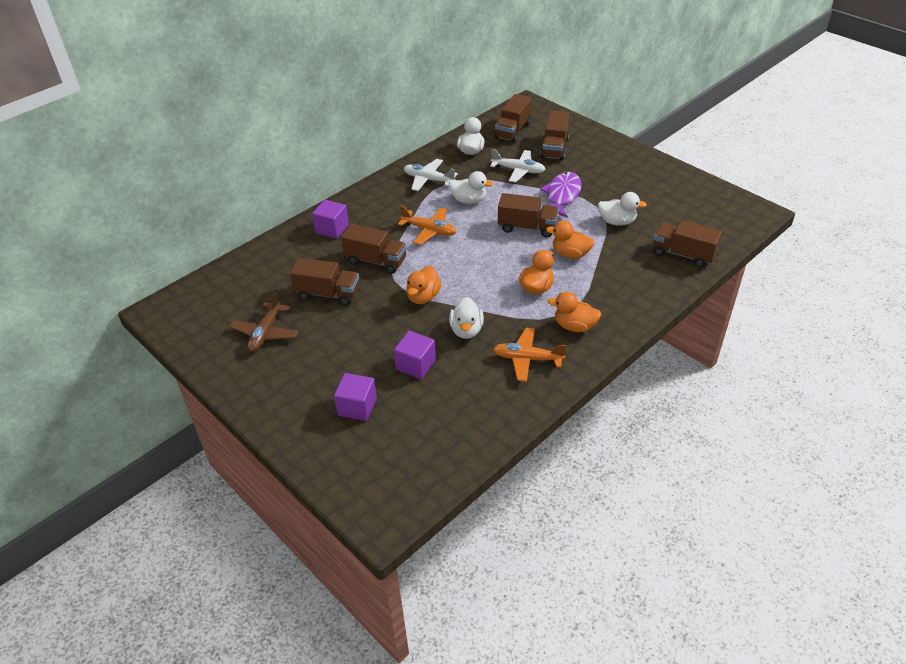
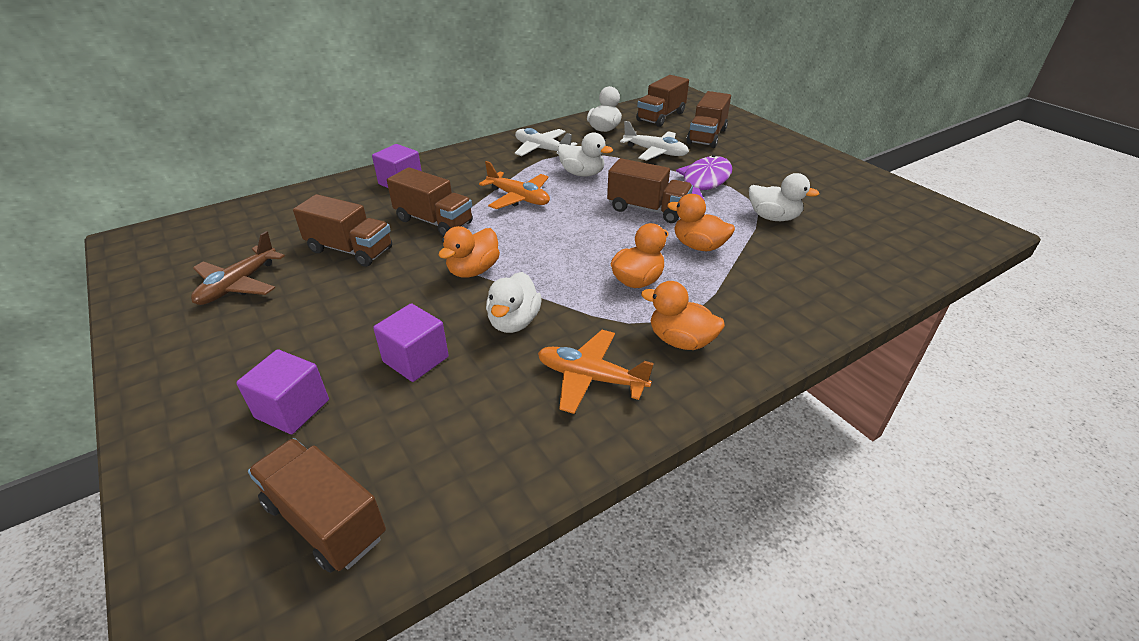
camera: 10 degrees right, 5 degrees down
brown truck [653,220,722,268] -> brown truck moved to [248,438,386,573]

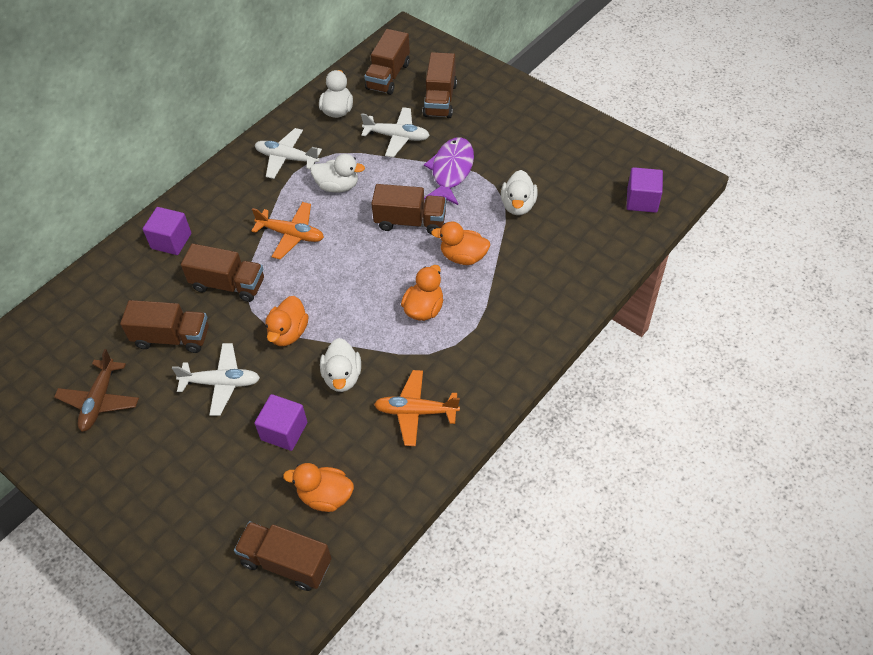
camera: 15 degrees left, 15 degrees up
purple cube [236,349,329,434] -> purple cube moved to [626,167,663,213]
orange duck [641,281,725,350] -> orange duck moved to [283,463,354,512]
white duck [749,173,820,221] -> white duck turned 90 degrees clockwise [501,170,538,215]
none -> white plane [172,343,260,416]

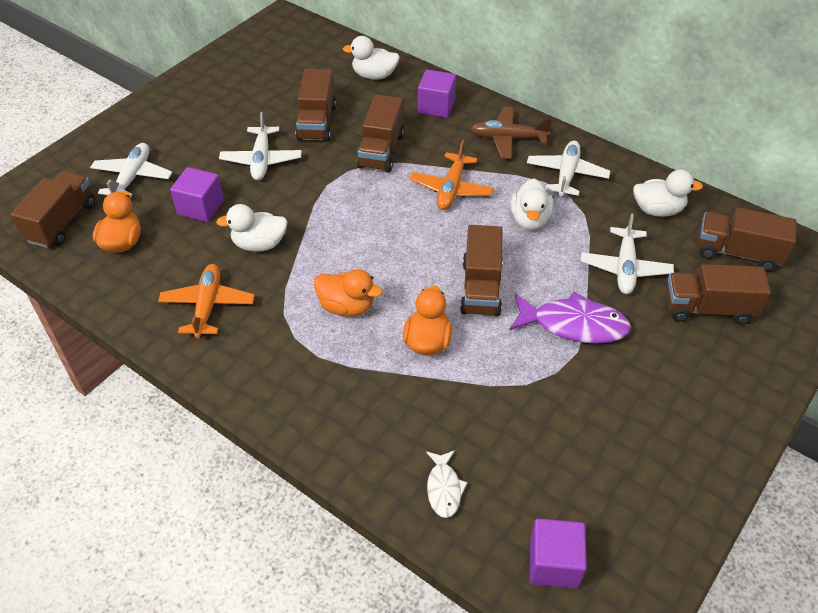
camera: 85 degrees right, 5 degrees down
brown plane [54,349,139,432] -> brown plane moved to [471,107,552,159]
orange duck [265,296,308,346] -> none
white duck [501,170,538,215] -> white duck moved to [342,36,400,80]
none -> white plane [90,143,173,198]
none -> white fish [426,450,468,518]

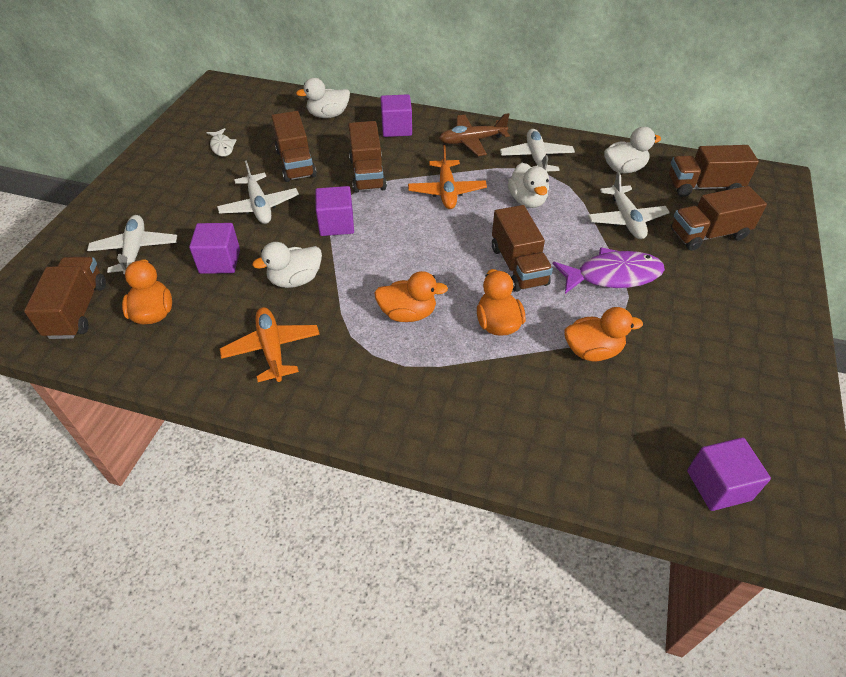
camera: 20 degrees left, 0 degrees up
white fish [426,450,468,518] -> white fish moved to [206,128,237,157]
none -> purple cube [315,186,354,236]
none -> orange duck [564,307,643,361]

